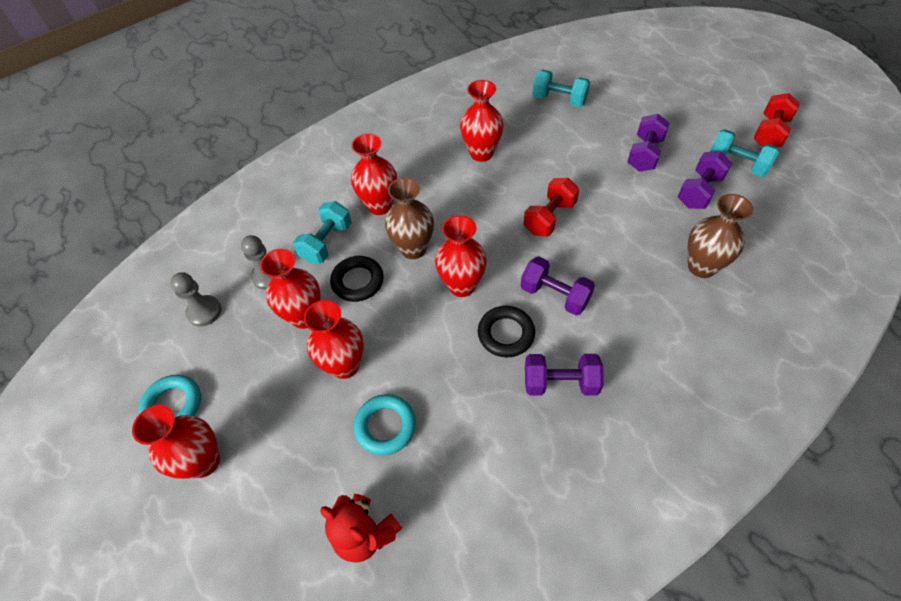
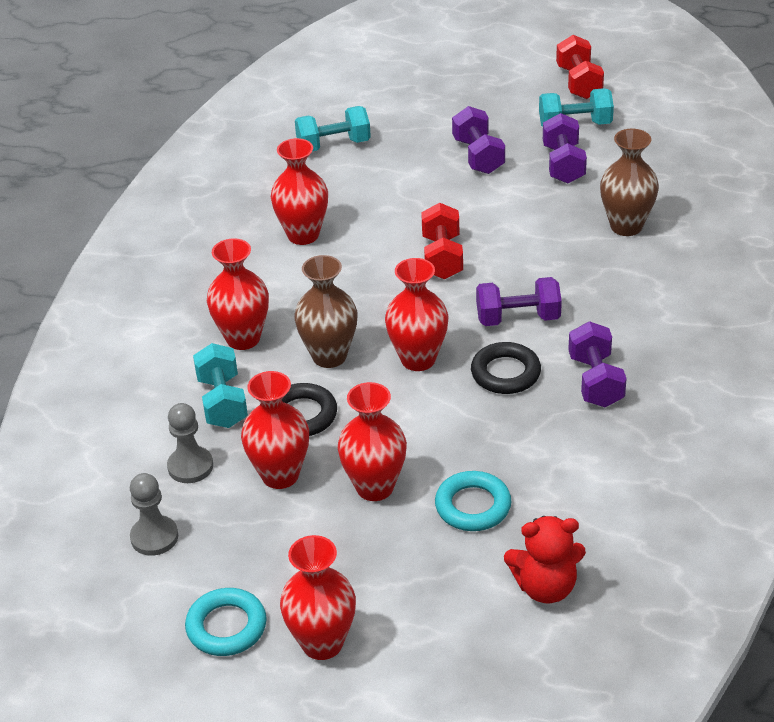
camera: 40 degrees left, 15 degrees down
purple dumbbell [525,354,604,396] -> purple dumbbell turned 60 degrees counterclockwise [568,321,627,407]

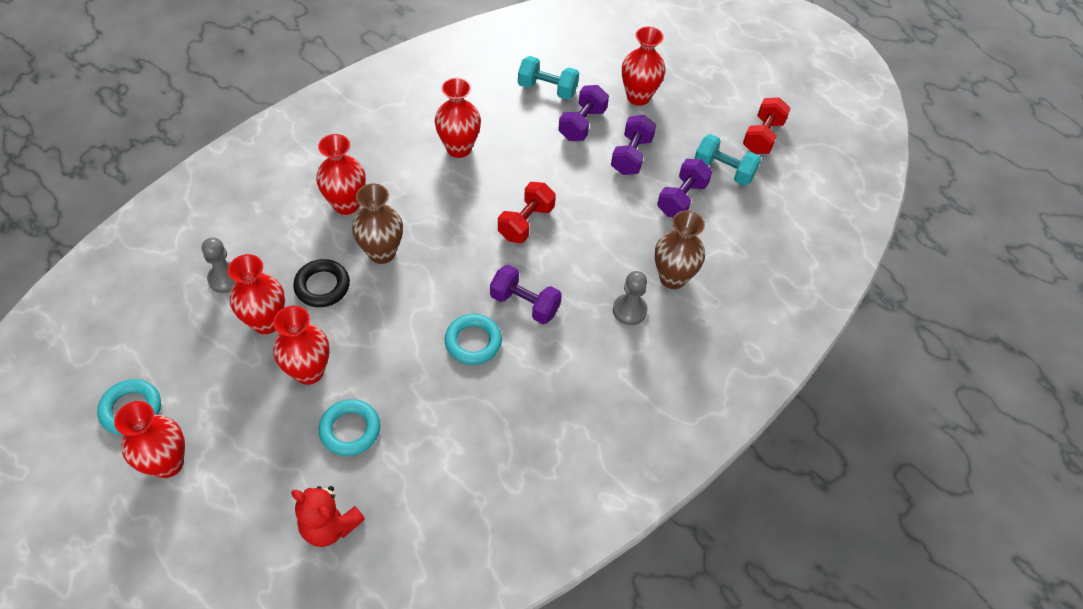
camera: 30 degrees right, 15 degrees up
grey pawn [130,473,178,556] -> grey pawn moved to [613,271,648,325]
turquoise dumbbell [193,343,248,428] -> none
red vase [385,258,448,371] -> red vase moved to [622,26,666,106]
black ring [471,342,541,394] -> turquoise ring [445,314,502,365]
purple dumbbell [568,321,627,407] -> purple dumbbell moved to [558,85,609,141]

